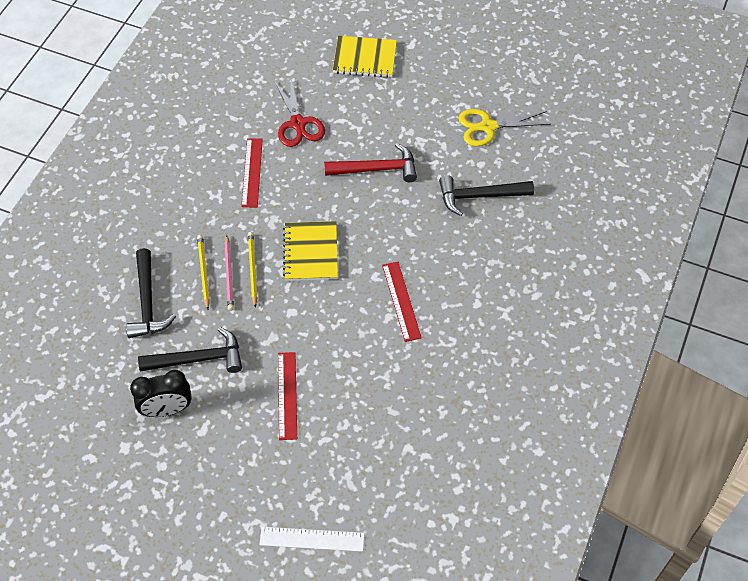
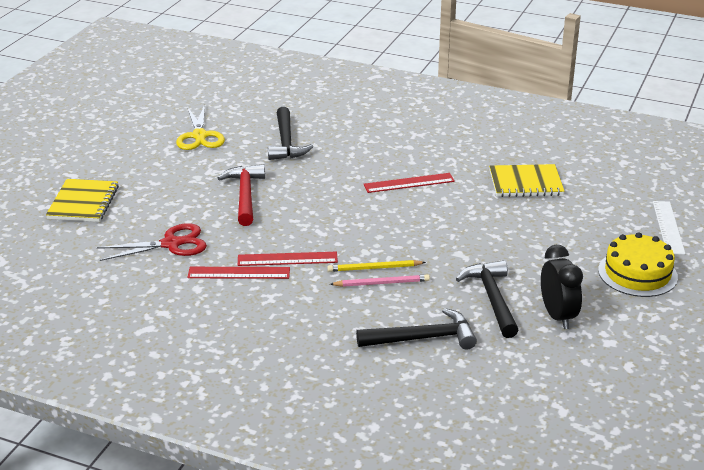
camera: 90 degrees left, 25 degrees down
yellow pencil [197,235,210,310] -> none
red ruler [278,352,297,440] -> red ruler moved to [238,252,338,266]
yellow notebook [283,221,338,281] -> yellow notebook moved to [489,164,565,197]
none -> yellow cake [598,232,678,297]

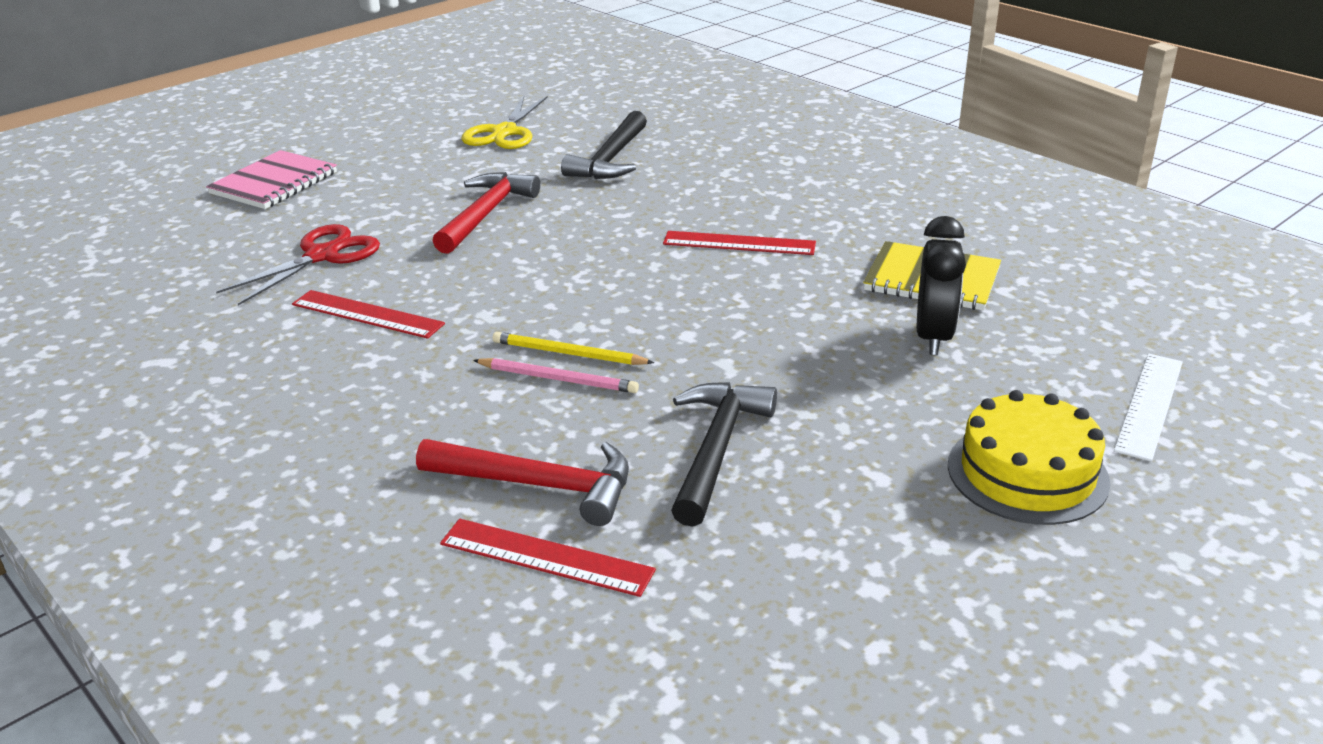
camera: 25 degrees right, 0 degrees up
yellow notebook [46,179,119,222] -> pink notebook [206,150,337,209]
red scissors [97,223,207,261] -> red scissors turned 60 degrees counterclockwise [216,224,380,305]
red ruler [238,252,338,266] -> red ruler moved to [440,519,656,597]
black hammer [356,308,477,349] -> red hammer [416,439,629,526]
black clock [541,245,583,329] -> black clock moved to [917,216,966,355]

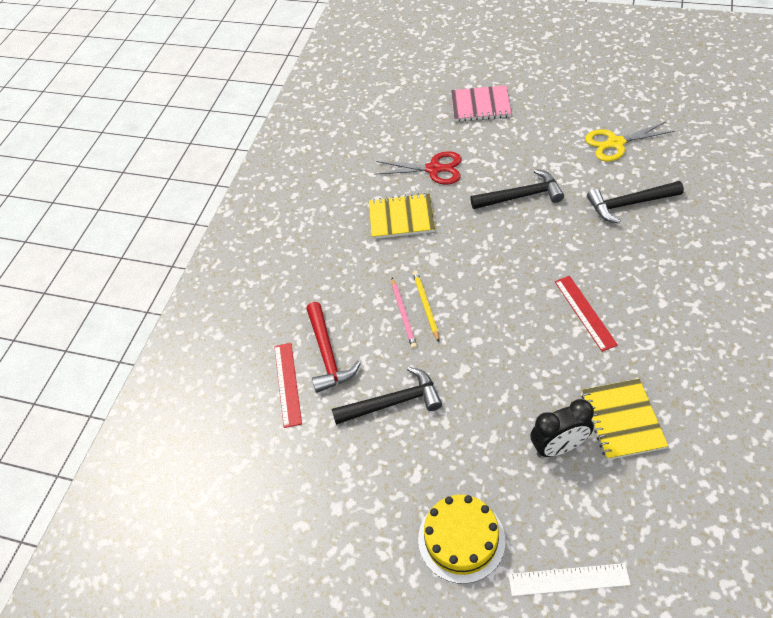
camera: 65 degrees right, 20 degrees up
red ruler [292,290,445,339] -> yellow notebook [369,193,435,239]
red hammer [433,172,540,254] -> black hammer [470,169,564,209]

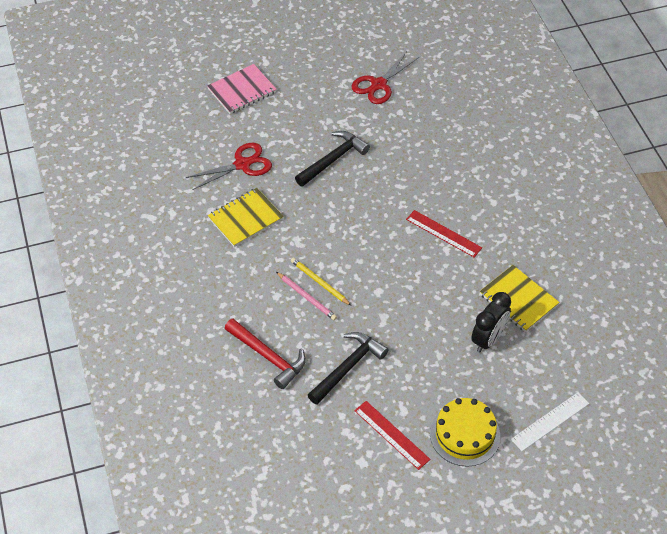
camera: 40 degrees left, 0 degrees up
red ruler [274,343,302,428] -> red ruler moved to [354,401,431,470]
yellow scissors [585,121,675,161] -> red scissors [352,51,419,104]
black hammer [587,181,684,224] -> none

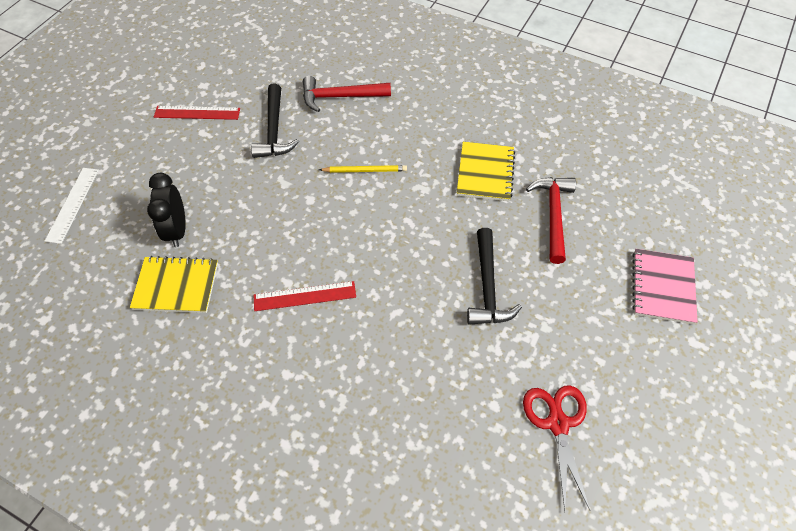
camera: 135 degrees right, 5 degrees up
red scissors [186,143,272,190] -> red hammer [526,177,576,264]
pink pencil [276,272,337,320] -> none
yellow cake [430,398,500,467] -> none

